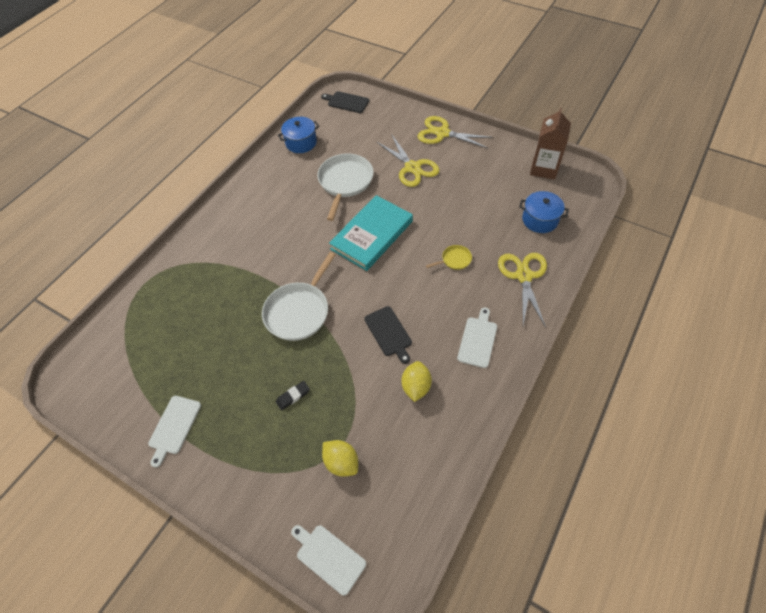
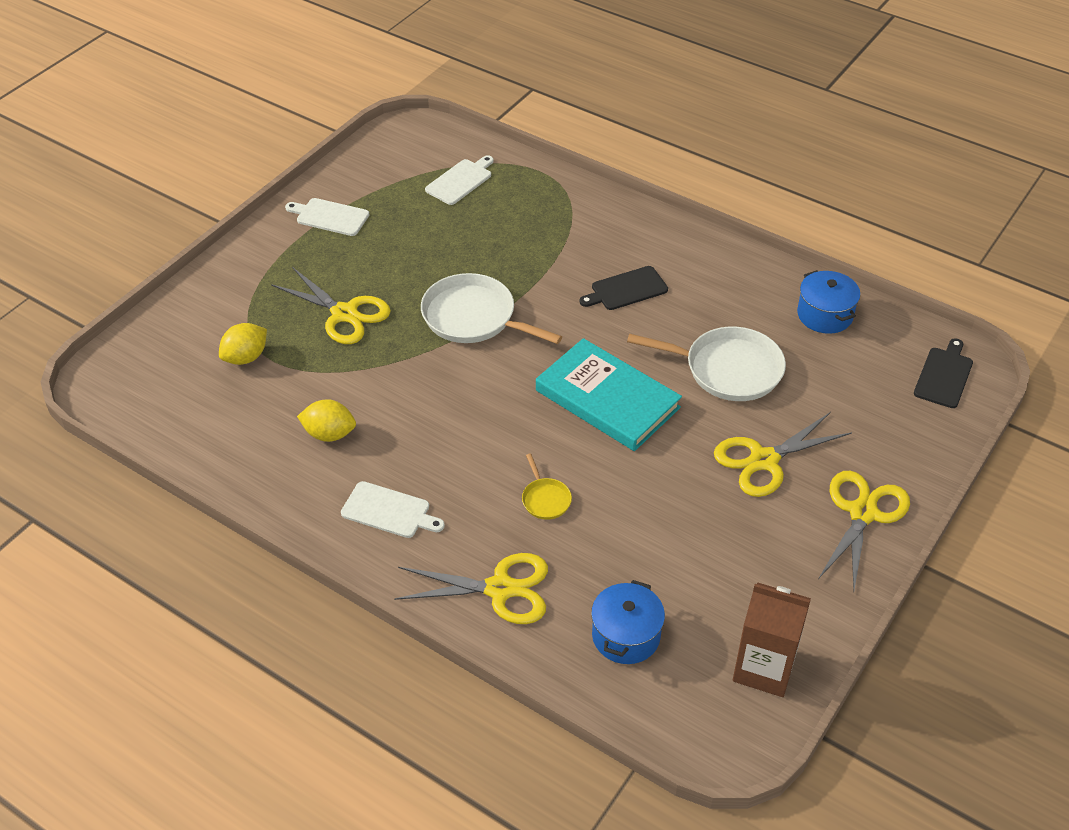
camera: 90 degrees right, 10 degrees down
black eraser [276,381,310,410] -> yellow scissors [271,267,391,344]
white cutting board [291,525,366,596] -> white cutting board moved to [425,155,494,205]
black cutting board [364,306,412,364] -> black cutting board moved to [579,266,668,310]

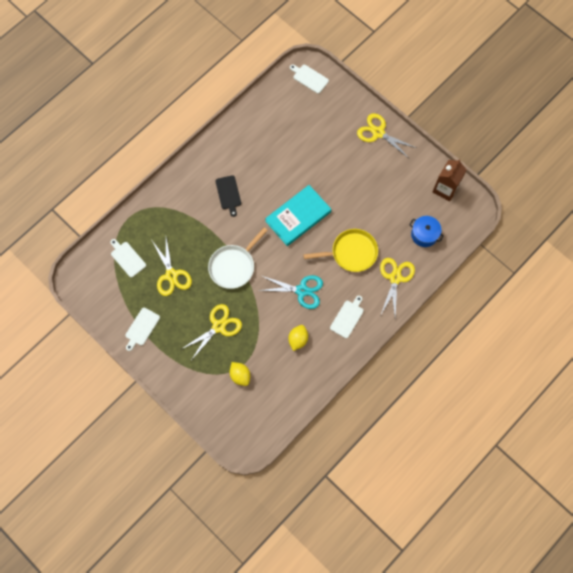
camera: 80 degrees left, 25 degrees up
yellow pan [522,454,572,520] -> yellow pan [304,229,378,272], size x2.11
white pan [627,327,786,401] -> none
yellow scissors [714,412,852,497] -> yellow scissors moved to [152,238,192,296]
blue pot [797,270,860,334] -> none
black cutting board [914,338,973,408] -> white cutting board [290,64,329,94]
none -> turquoise scissors [258,275,323,309]

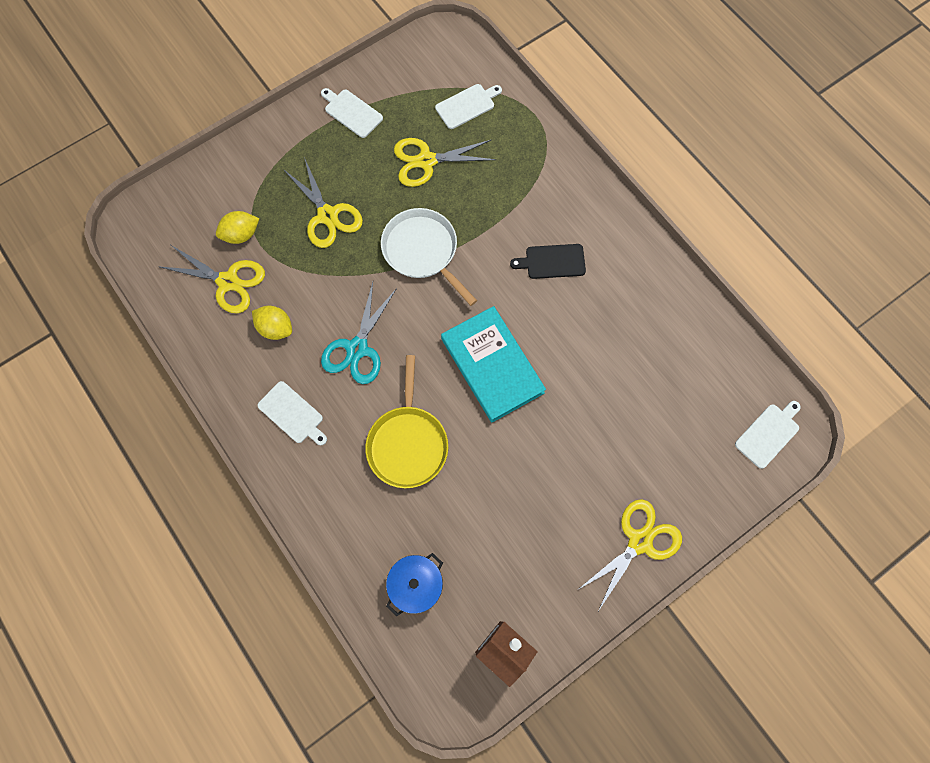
camera: 100 degrees right, 0 degrees up
yellow scissors [380,258,415,318] -> yellow scissors moved to [158,245,265,313]

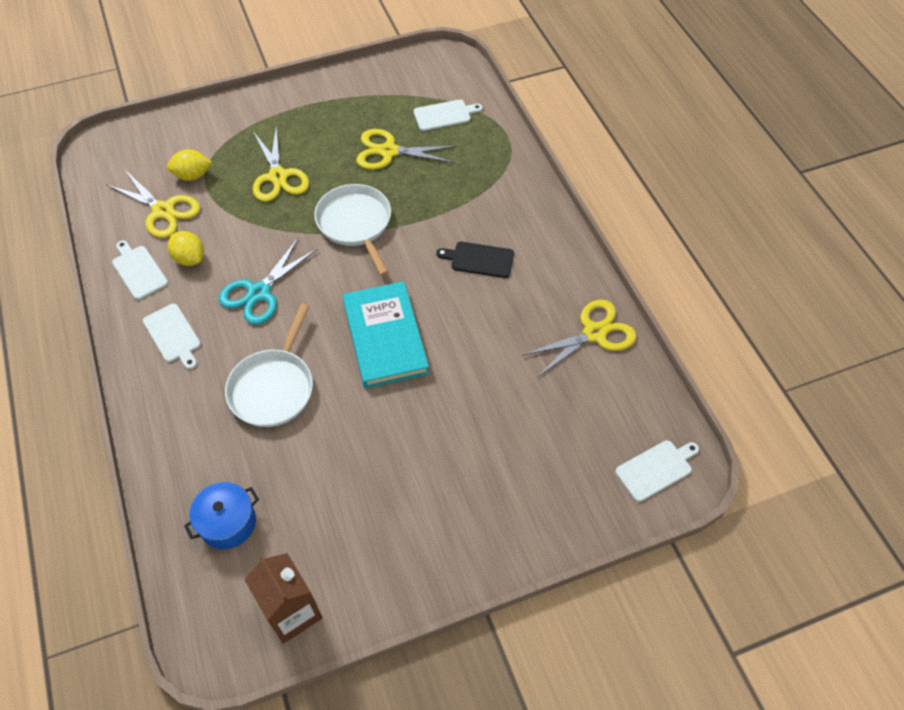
camera: 15 degrees right, 15 degrees down
white cutting board [321,88,383,138] -> white cutting board moved to [112,240,168,300]
yellow pan [365,355,448,488] -> white pan [225,304,313,427]
yellow scissors [579,499,682,611] -> yellow scissors moved to [523,299,637,377]

